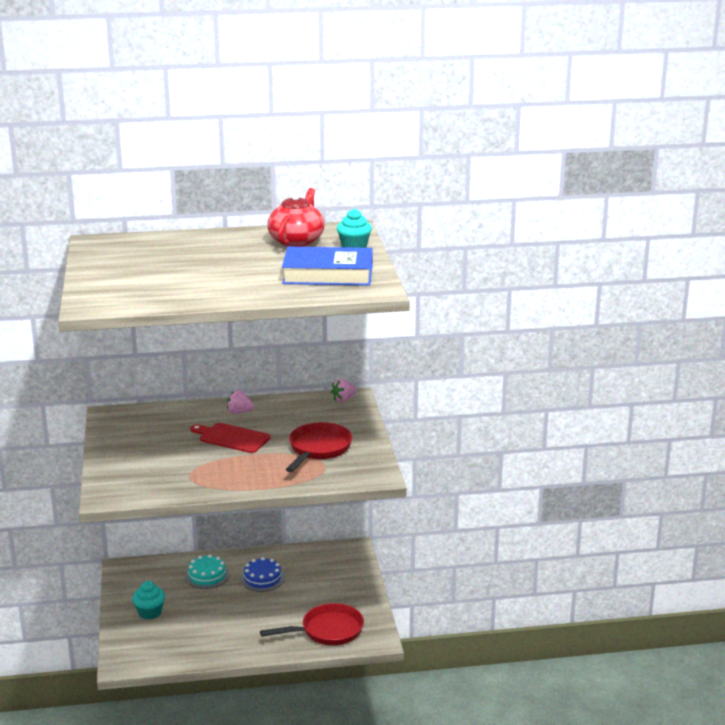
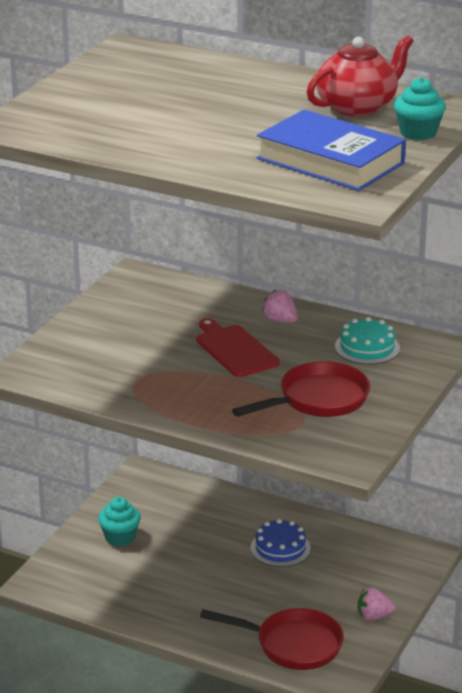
camera: 35 degrees right, 5 degrees up
turquoise cake [185,555,229,589] -> turquoise cake moved to [335,317,400,364]
pink strawberry [331,379,357,402] -> pink strawberry moved to [358,588,396,621]

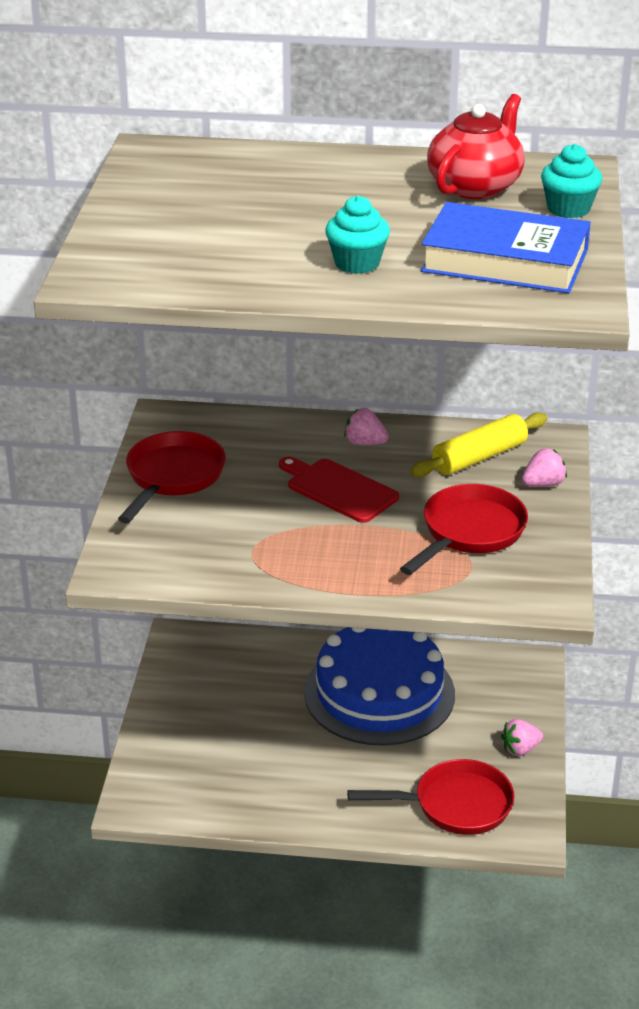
camera: 20 degrees left, 5 degrees up
turquoise cupcake [98,497,141,546] -> turquoise cupcake moved to [325,196,390,274]
blue cake [251,519,311,567] -> blue cake [304,627,455,746], size x2.20
turquoise cake [335,317,400,364] -> yellow rolling pin [410,412,548,477]
none -> red pan [118,431,226,523]
none -> pink strawberry [522,448,567,487]

